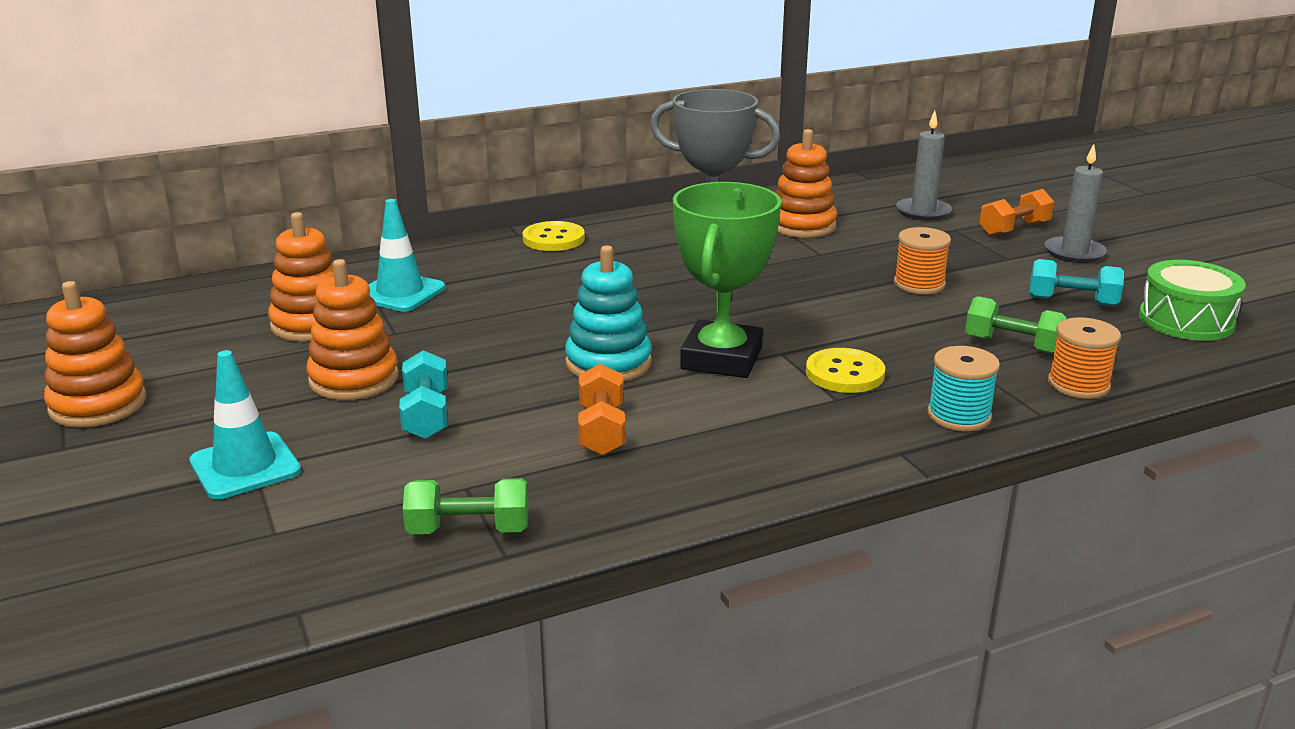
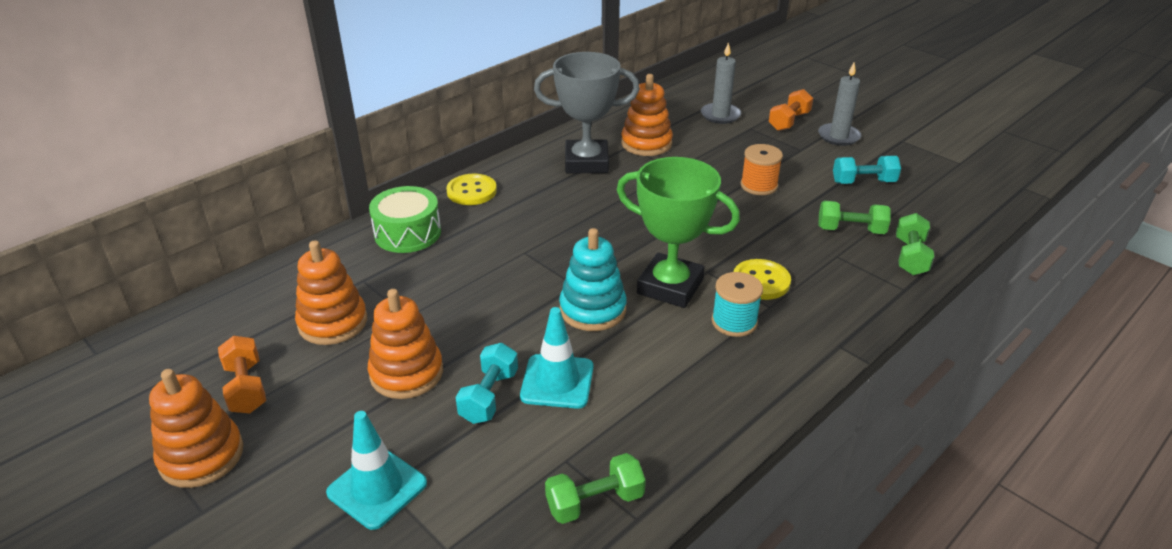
camera: 20 degrees left, 10 degrees up
turquoise traffic cone [368,199,445,312] -> turquoise traffic cone moved to [520,307,593,409]
turquoise dumbbell [399,350,448,439] -> turquoise dumbbell turned 45 degrees clockwise [455,343,518,424]
orange dumbbell [578,363,625,456] -> orange dumbbell moved to [218,336,266,414]
green trophy [673,182,781,378] -> green trophy turned 60 degrees counterclockwise [617,157,740,308]
turquoise spool [927,346,1000,432] -> turquoise spool moved to [711,272,763,337]
orange spool [1048,317,1121,399] -> green dumbbell [896,213,934,275]
green drum [1139,260,1246,341] -> green drum moved to [369,186,441,253]

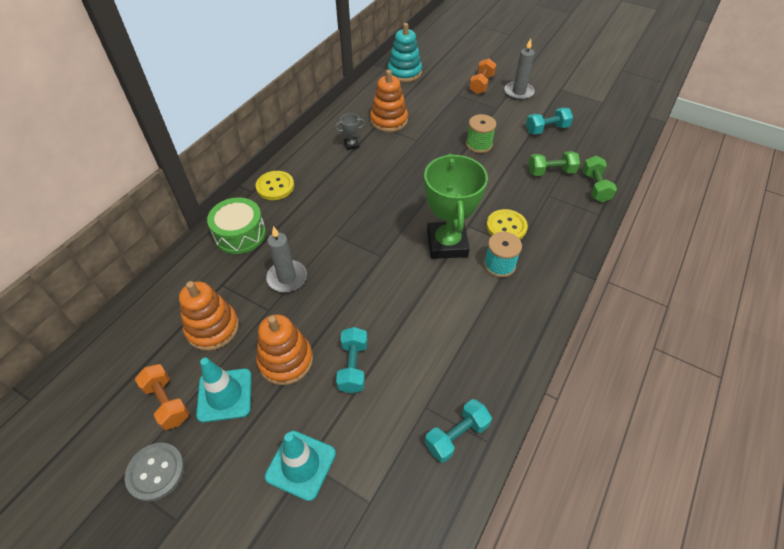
camera: 15 degrees left, 15 degrees up
orange stacking toy [149,369,243,488] -> grey button [125,443,185,502]
turquoise traffic cone [520,307,593,409] -> turquoise traffic cone moved to [196,358,252,422]
grey trophy [534,52,640,173] -> grey trophy [335,113,365,150], size x0.40
green dumbbell [545,453,646,524] -> turquoise dumbbell [425,399,492,463]
turquoise stacking toy [559,228,627,331] -> turquoise stacking toy moved to [388,23,422,82]
green trophy [617,157,740,308] -> green trophy turned 75 degrees clockwise [424,153,488,259]
grey candle [701,42,741,124] -> grey candle moved to [266,226,307,292]
orange spool [741,144,783,195] -> green spool [466,114,496,153]

